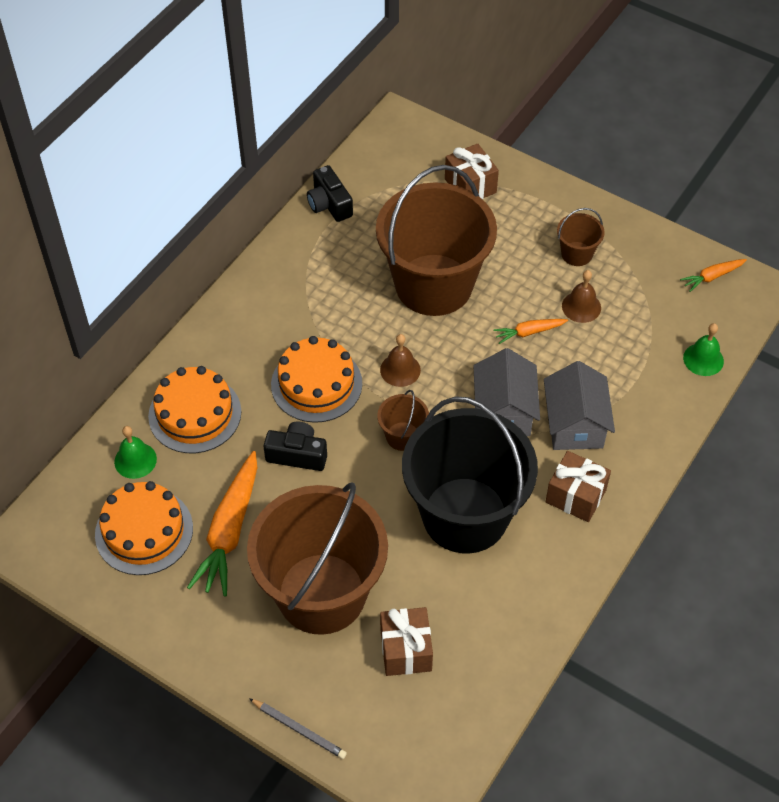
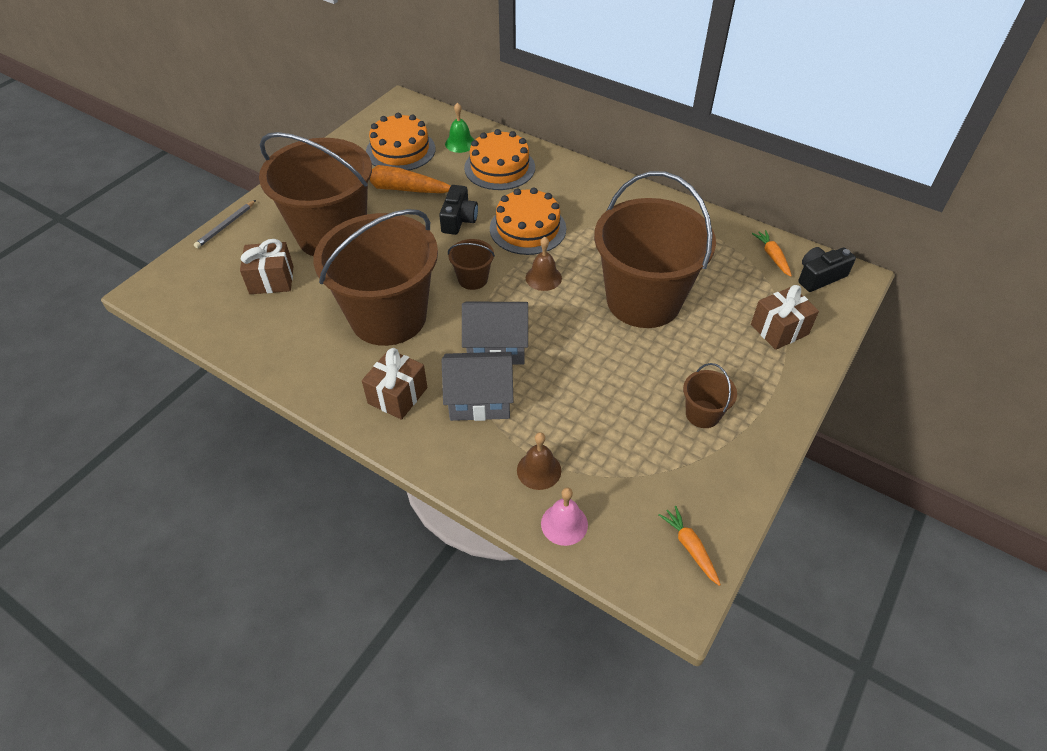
camera: 90 degrees right, 5 degrees down
black camera [307,165,353,222] -> black camera moved to [798,247,856,292]
black bucket [402,396,538,554] -> brown bucket [313,209,438,346]
orange carrot [493,319,568,344] -> orange carrot moved to [752,230,792,277]
brown bell [562,270,601,323] -> brown bell moved to [517,432,561,490]
green bell [683,323,724,376] -> pink bell [541,488,588,546]

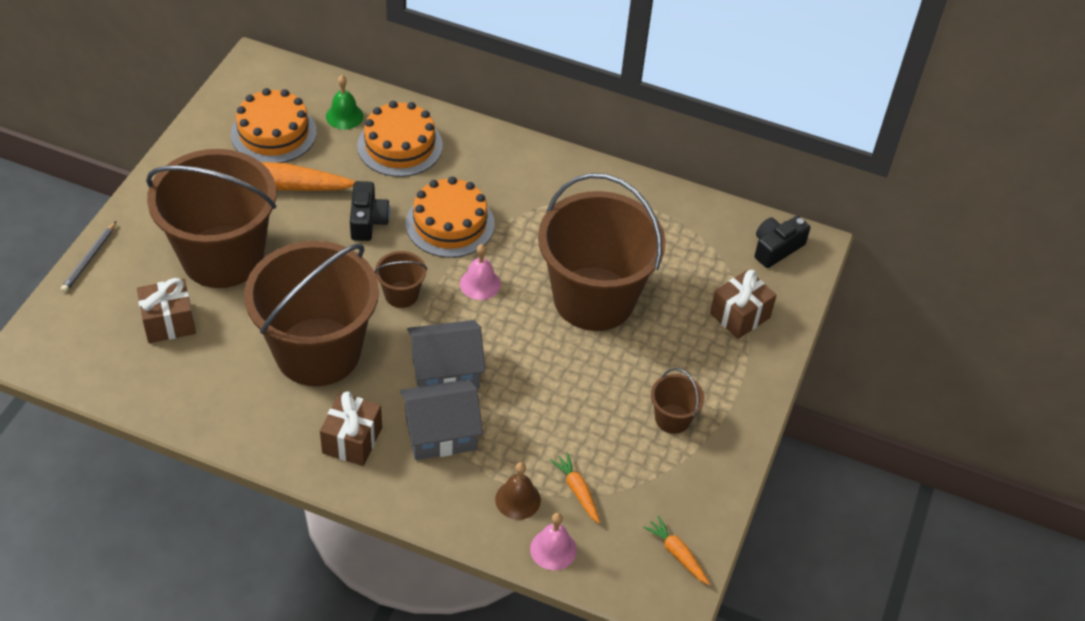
camera: 15 degrees left, 0 degrees up
brown bell [526,237,562,291] -> pink bell [460,244,501,300]
orange carrot [752,230,792,277] -> orange carrot moved to [550,452,600,524]

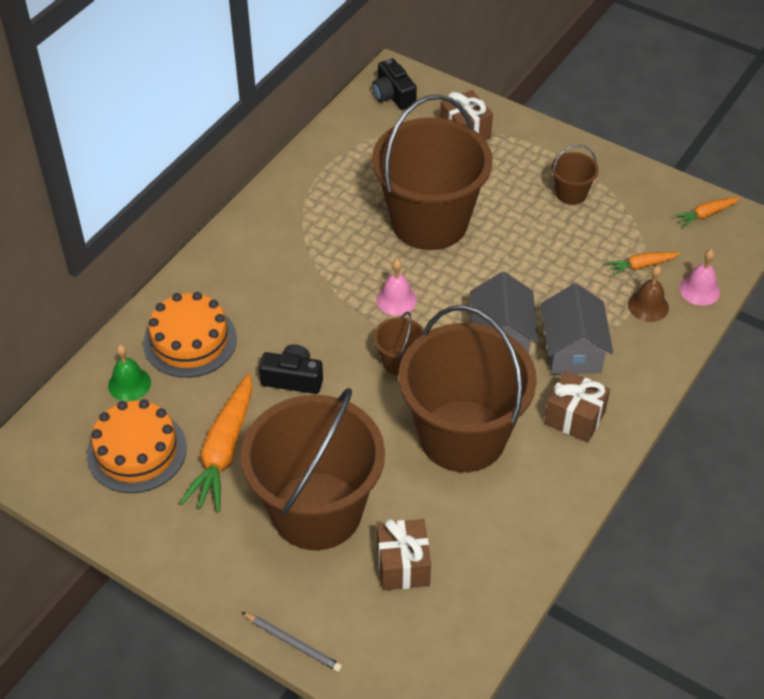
camera: 75 degrees left, 0 degrees up
orange cake [406,177,495,258] -> none

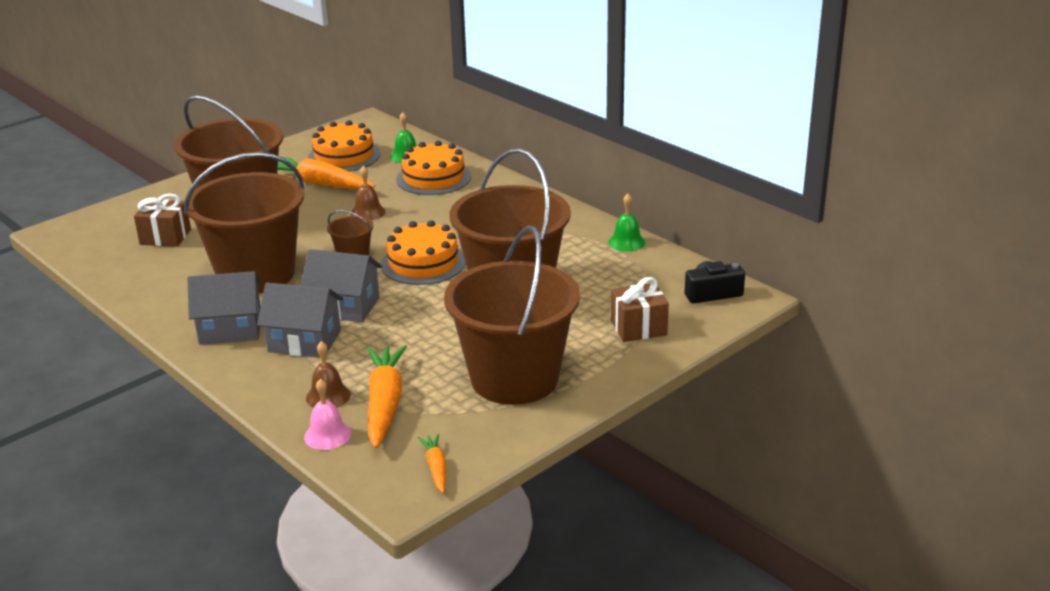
camera: 105 degrees right, 20 degrees down
grey pencil [242,612,342,672] -> none
black camera [259,344,323,394] -> brown bell [350,165,386,220]
pink bell [376,259,417,315] -> orange cake [381,220,466,285]
brown gift [544,370,610,443] -> grey house [187,271,261,345]
brown bucket [551,144,599,205] -> brown bucket [444,225,580,405], size x2.44
orange carrot [606,252,680,276] -> orange carrot [367,345,407,448], size x1.98
none -> green bell [608,193,645,252]

